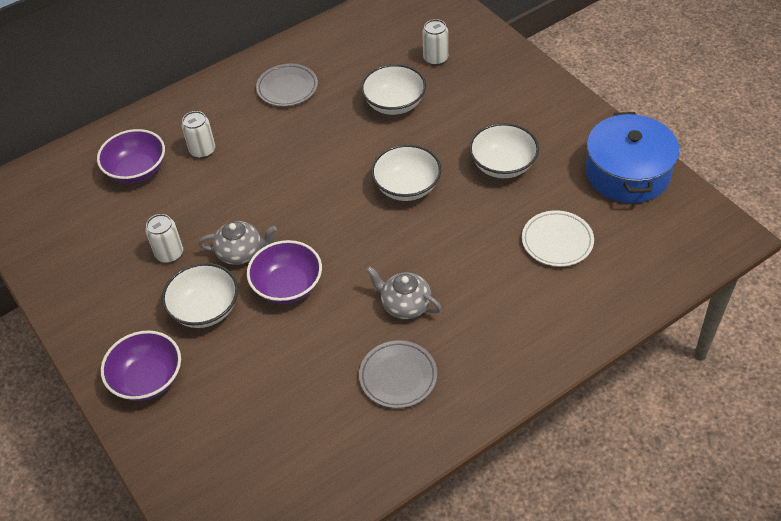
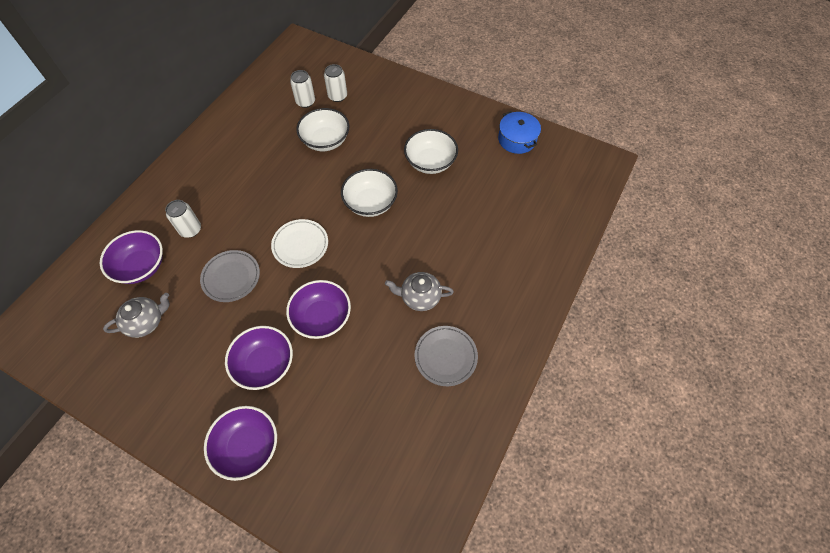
camera: 30 degrees left, 10 degrees up
white can [146,214,183,263] -> white can moved to [290,70,315,108]
white bowl [162,263,238,328] -> purple bowl [225,326,293,390]
grey teapot [199,221,277,265] -> grey teapot moved to [103,293,170,338]
grey plate [256,64,318,107] -> grey plate moved to [200,250,260,302]
white plate [522,210,594,267] -> white plate moved to [271,219,328,268]
blue pot [586,112,679,203] -> blue pot [498,111,541,154], size x0.62

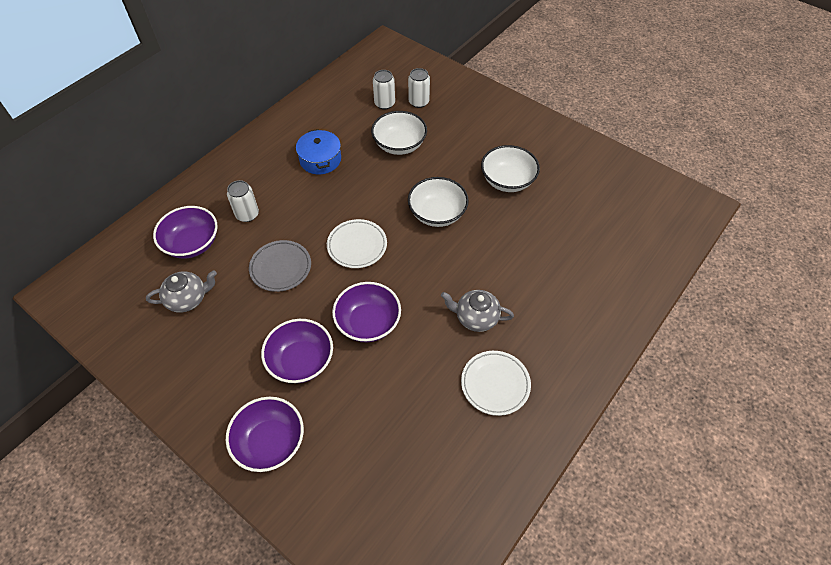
camera: 10 degrees right, 5 degrees down
grey plate [415,326,478,386] -> white plate [461,351,531,416]
blue pot [498,111,541,154] -> blue pot moved to [296,129,341,174]

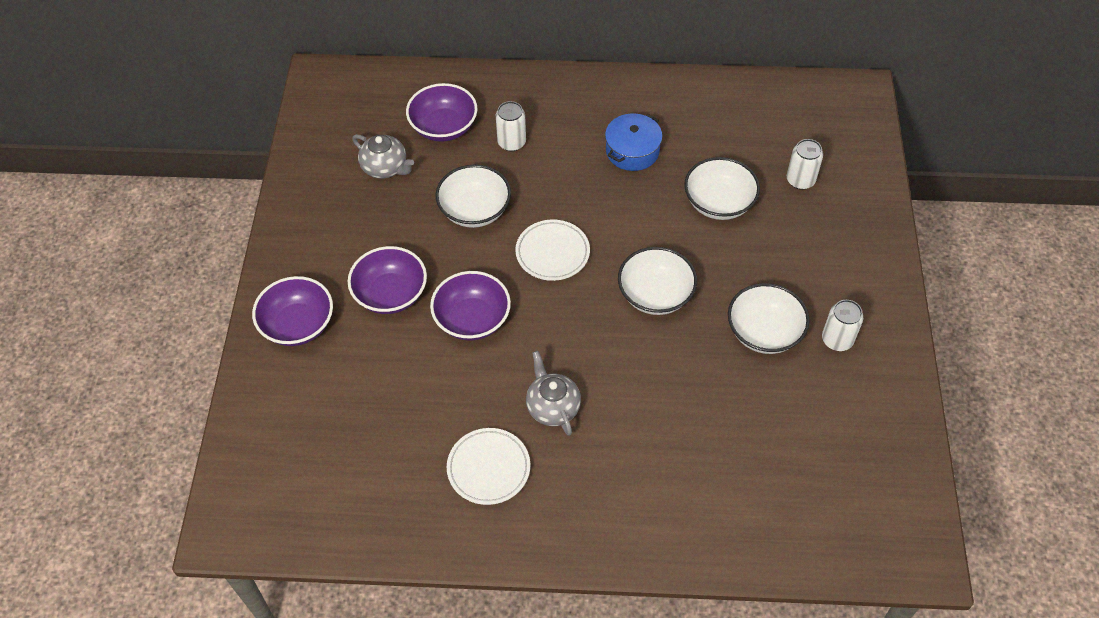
camera: 55 degrees right, 0 degrees up
grey plate [249,240,311,292] -> white bowl [435,165,511,228]
white can [373,70,395,110] -> white can moved to [822,300,863,351]

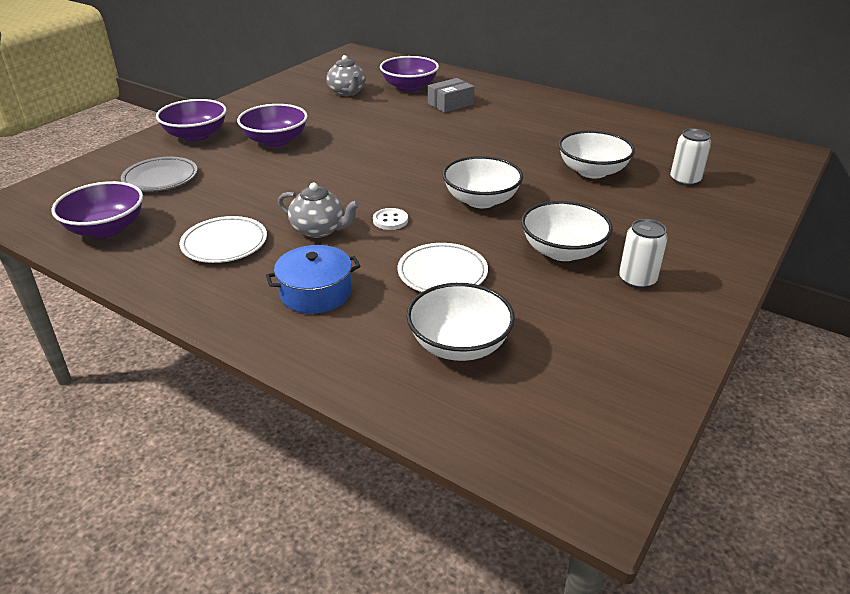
camera: 30 degrees right, 20 degrees down
purple bowl [430,271,511,340] -> purple bowl moved to [51,181,143,238]
white bowl [435,165,511,228] -> white bowl moved to [406,283,515,361]
white can [496,101,526,151] -> grey box [428,78,474,113]
white plate [515,220,590,281] -> white plate moved to [397,243,488,292]
grey teapot [526,351,581,436] -> grey teapot turned 105 degrees clockwise [278,183,360,238]
blue pot [605,113,662,171] -> blue pot moved to [266,245,361,314]
none -> grey plate [121,157,198,192]
none -> white button [373,208,408,230]

